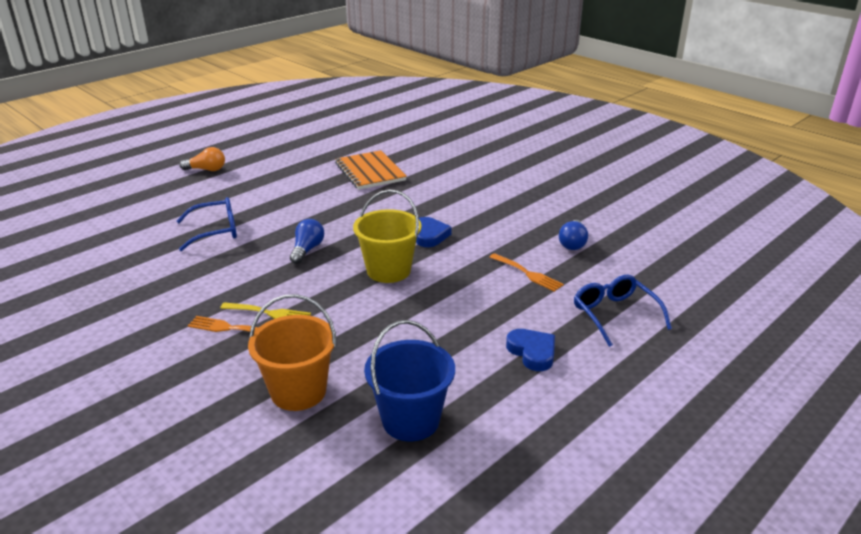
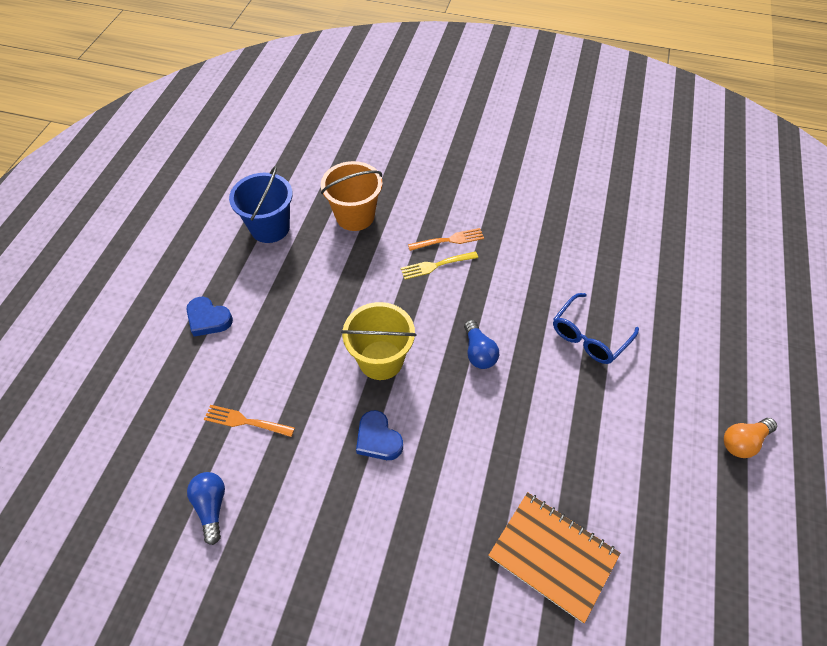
camera: 150 degrees right, 25 degrees up
blue glasses [574,274,672,347] -> none

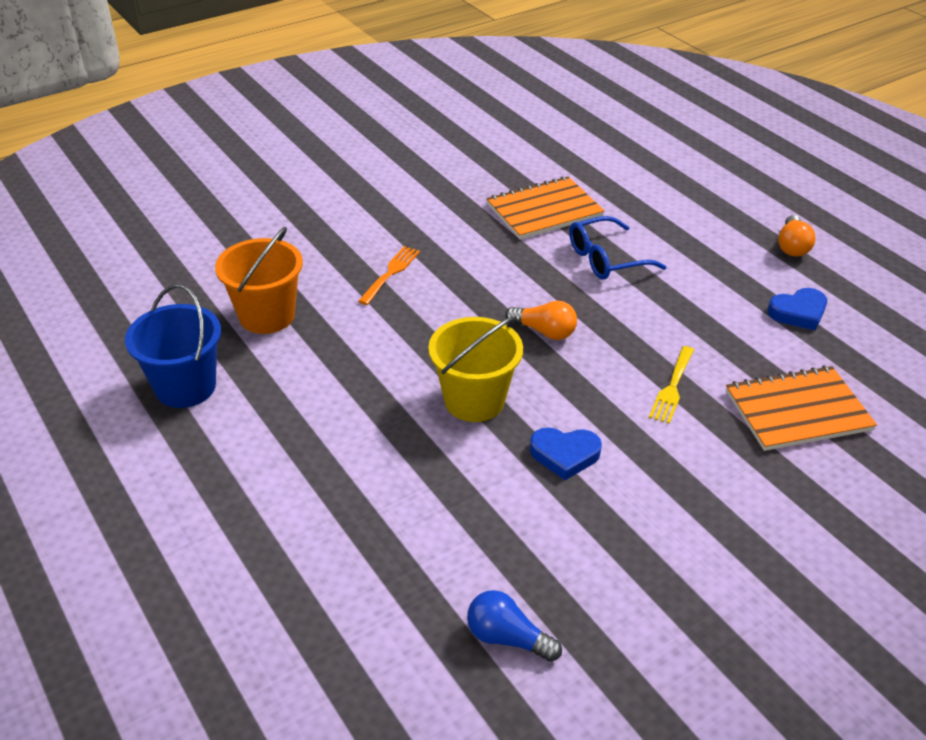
camera: 50 degrees left, 15 degrees down
blue heart [186,297,233,337] -> blue heart moved to [768,288,827,330]
orange fork [204,405,295,437] -> none
yellow fork [400,251,478,279] -> yellow fork moved to [649,346,694,424]
blue light bulb [464,320,499,369] -> orange light bulb [505,301,577,340]
blue glasses [553,293,639,364] -> blue glasses turned 75 degrees clockwise [569,216,667,280]
none -> orange notebook [486,176,604,239]

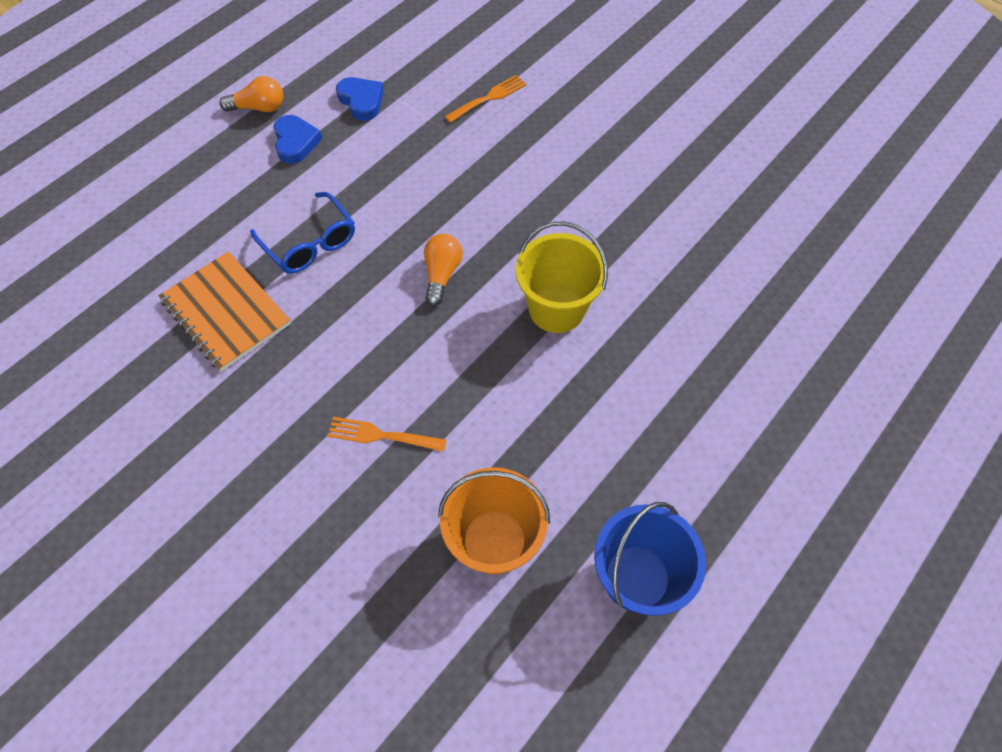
camera: 105 degrees left, 20 degrees up
blue light bulb [467,590,562,662] -> none
blue heart [530,427,602,480] -> blue heart moved to [273,115,323,164]
yellow fork [649,346,694,424] -> none
orange notebook [726,365,877,451] -> orange fork [445,75,527,123]

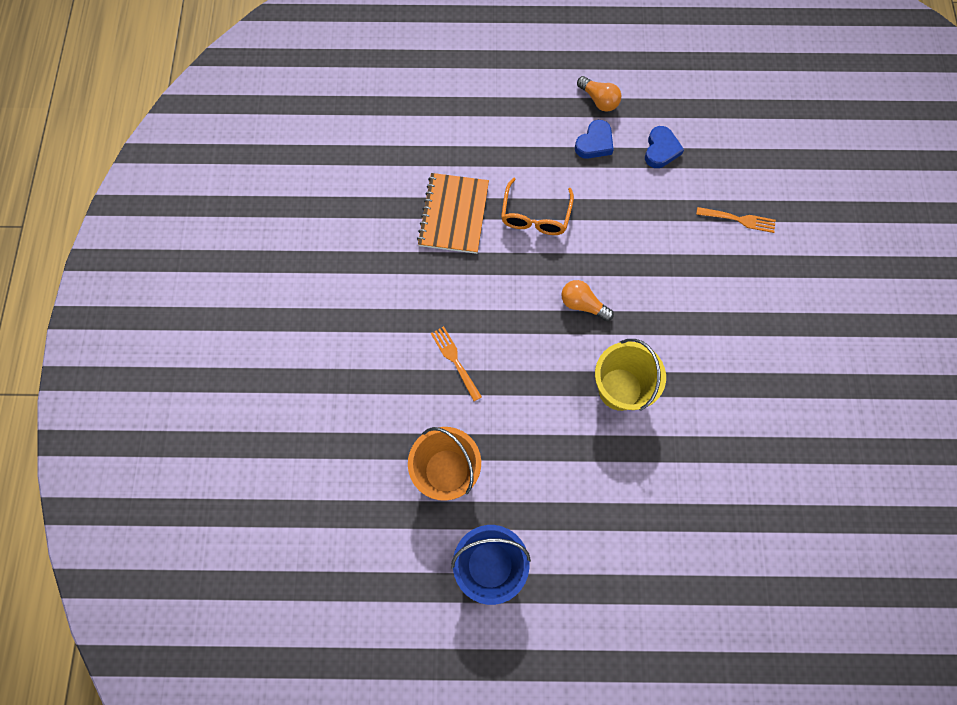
camera: 50 degrees right, 10 degrees up
blue glasses [250,192,355,274] -> orange glasses [501,177,574,235]
orange light bulb [424,234,463,306] -> orange light bulb turned 120 degrees counterclockwise [561,280,614,321]

